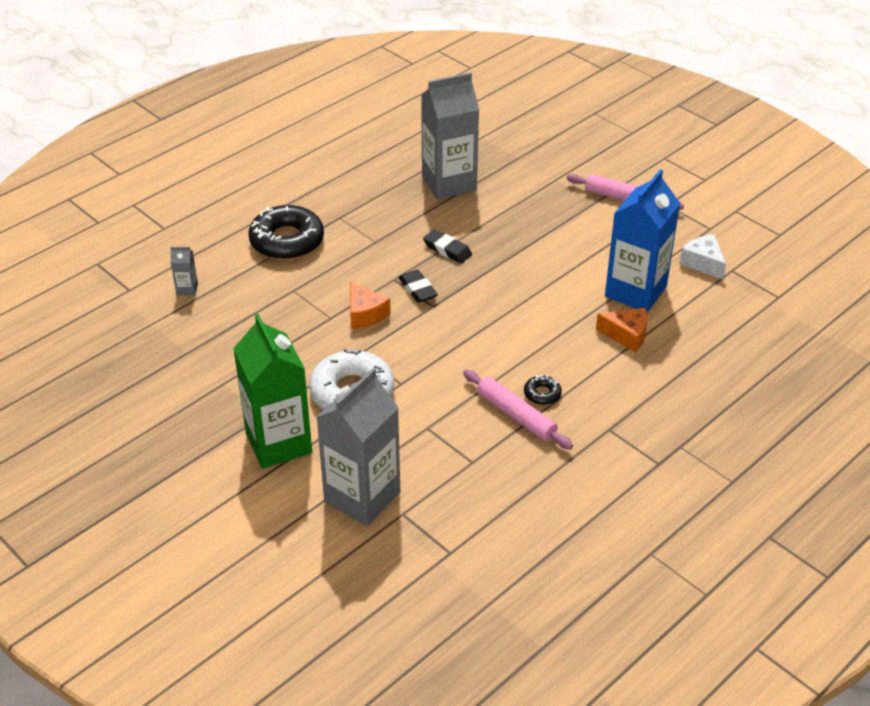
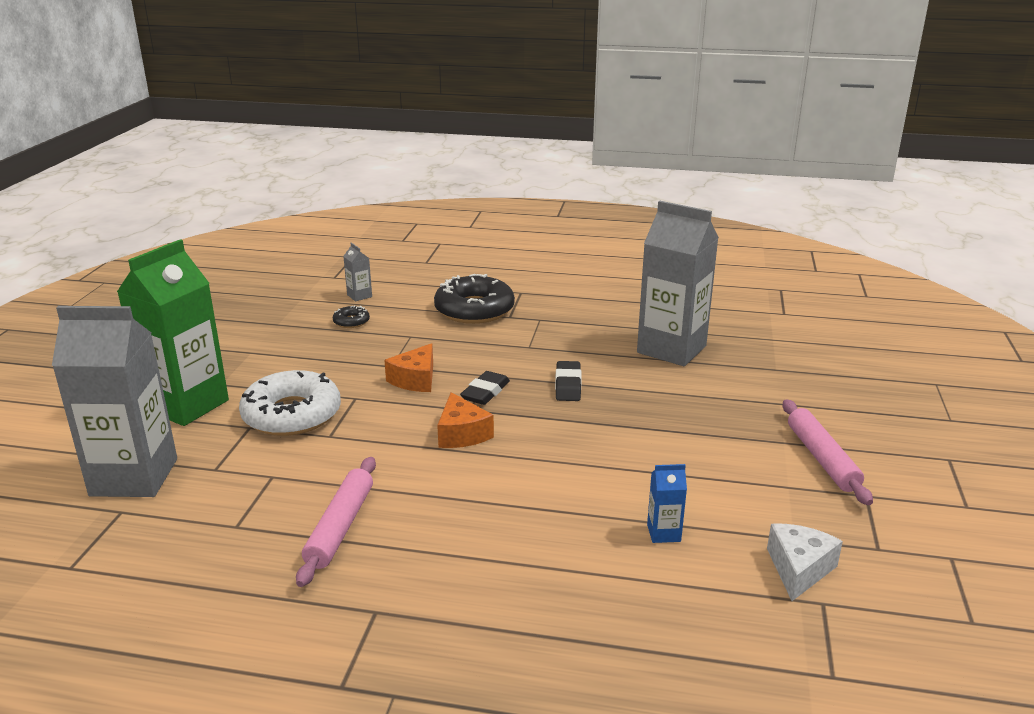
camera: 55 degrees right, 15 degrees down
black donut [524,374,562,405] -> black donut moved to [333,305,370,328]
orange cheese [596,308,648,353] -> orange cheese moved to [437,392,494,448]
blue carton [605,169,680,312] -> blue carton [647,464,687,543], size x0.40

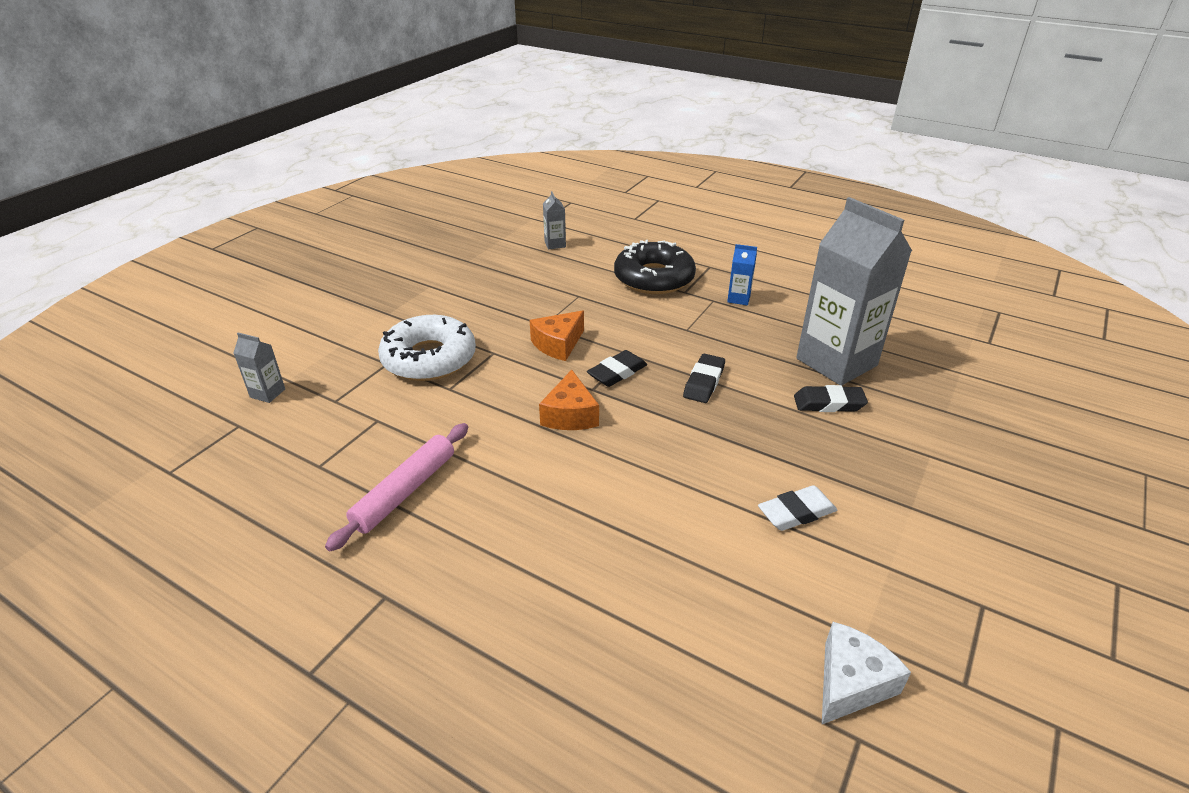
camera: 20 degrees right, 10 degrees up
grey carton [52,306,177,497] -> grey carton [234,333,285,403], size x0.40
green carton [117,239,229,426] -> none
black donut [333,305,370,328] -> none
blue carton [647,464,687,543] -> blue carton moved to [727,244,757,305]
pink rolling pin [782,400,873,505] -> none
none -> white eraser [758,485,837,531]
none -> black eraser [794,385,868,412]

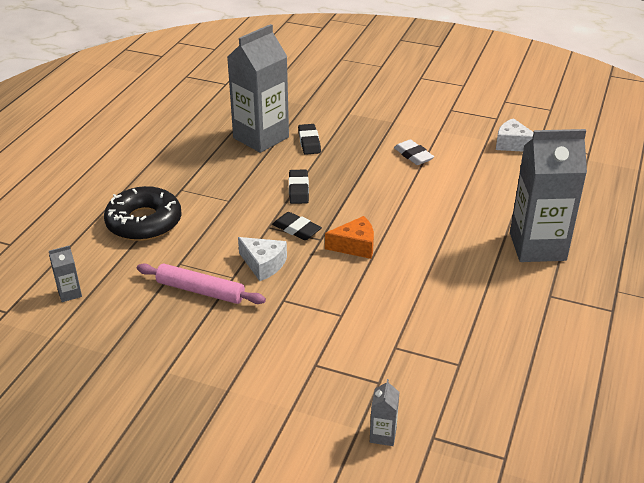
camera: 100 degrees left, 0 degrees up
pink rolling pin [325,423,468,551] -> pink rolling pin moved to [137,264,266,304]
white donut [378,315,476,381] -> none
orange cheese [530,311,584,361] -> white cheese [238,237,287,281]
black eraser [683,354,725,403] -> black eraser turned 75 degrees clockwise [289,170,309,204]
blue carton [727,244,757,305] -> none
none -> grey carton [510,129,587,262]

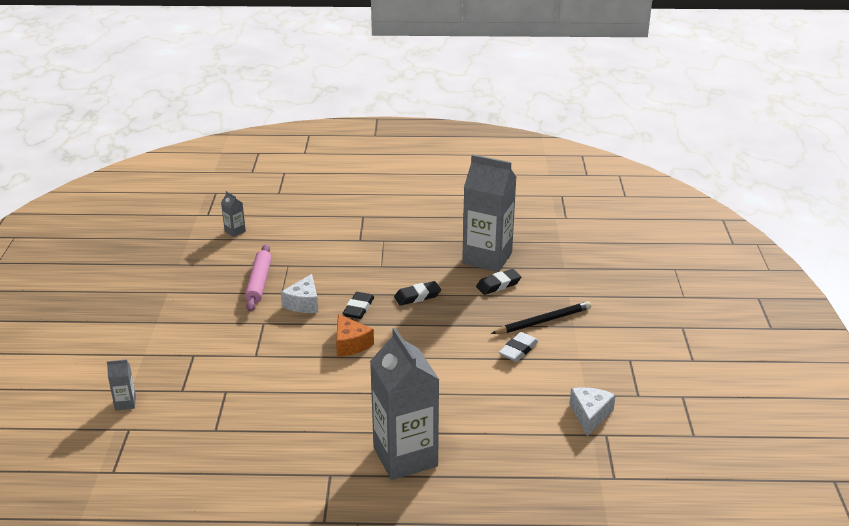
camera: 70 degrees right, 5 degrees down
black donut [104,186,182,241] -> none
none -> black pencil [491,301,591,334]

